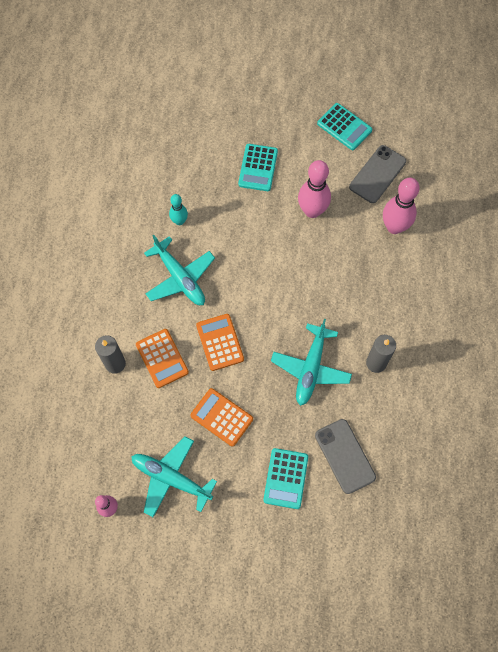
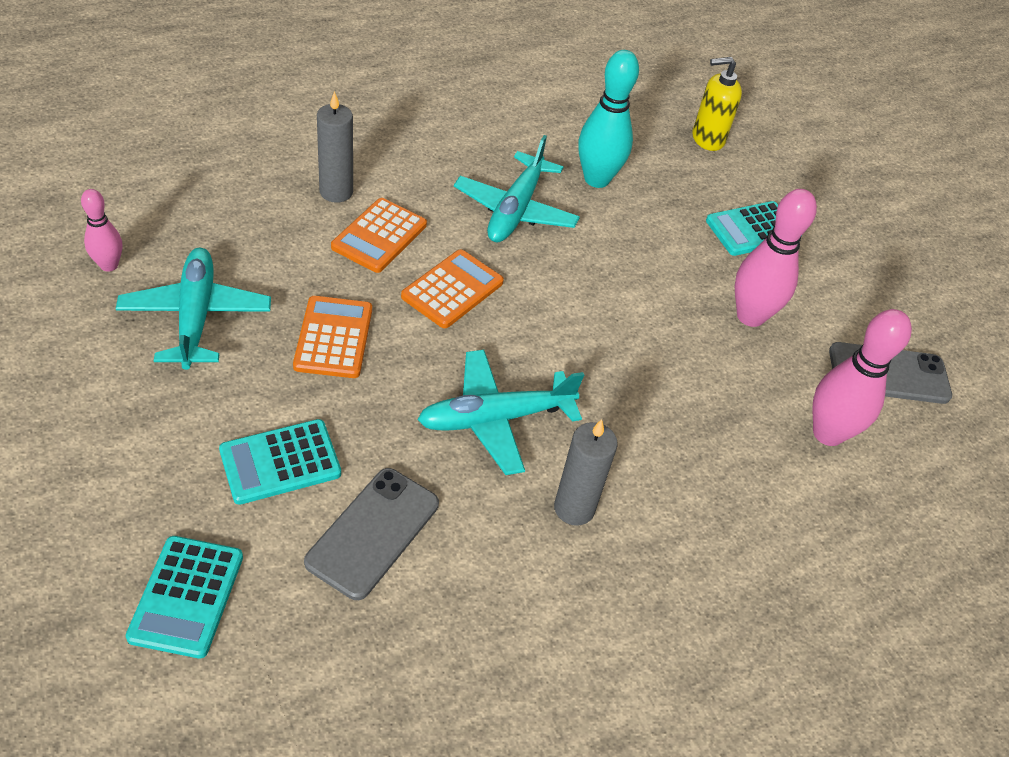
camera: 50 degrees right, 20 degrees down
turquoise bowling pin [169,194,188,225] -> turquoise bowling pin [578,50,639,188], size x1.75
turquoise calculator [317,103,372,150] -> turquoise calculator moved to [126,536,243,658]
none -> yellow soap dispenser [693,57,742,151]

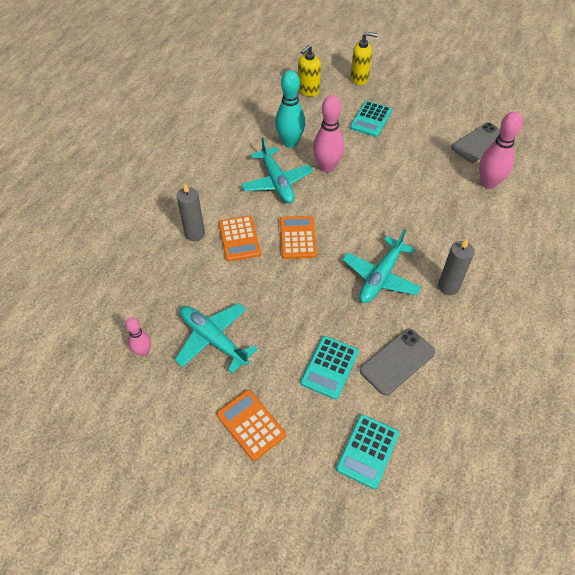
camera: 35 degrees left, 5 degrees up
turquoise calculator [126,536,243,658] -> turquoise calculator turned 60 degrees clockwise [336,414,399,489]
orange calculator [293,296,372,378] -> orange calculator moved to [217,390,286,461]
grey phone [304,468,439,600] -> grey phone turned 60 degrees clockwise [360,328,435,396]
pink bowling pin [735,189,817,327] -> pink bowling pin moved to [313,95,344,172]
none -> yellow soap dispenser [351,32,378,85]

